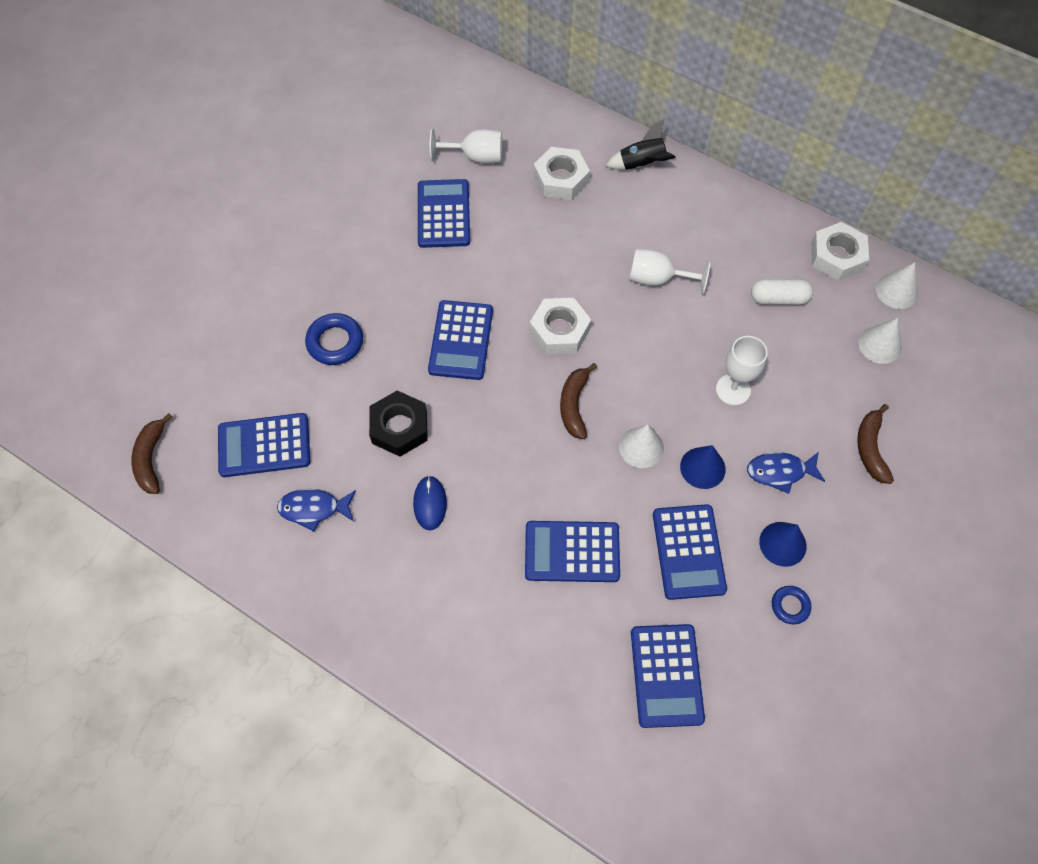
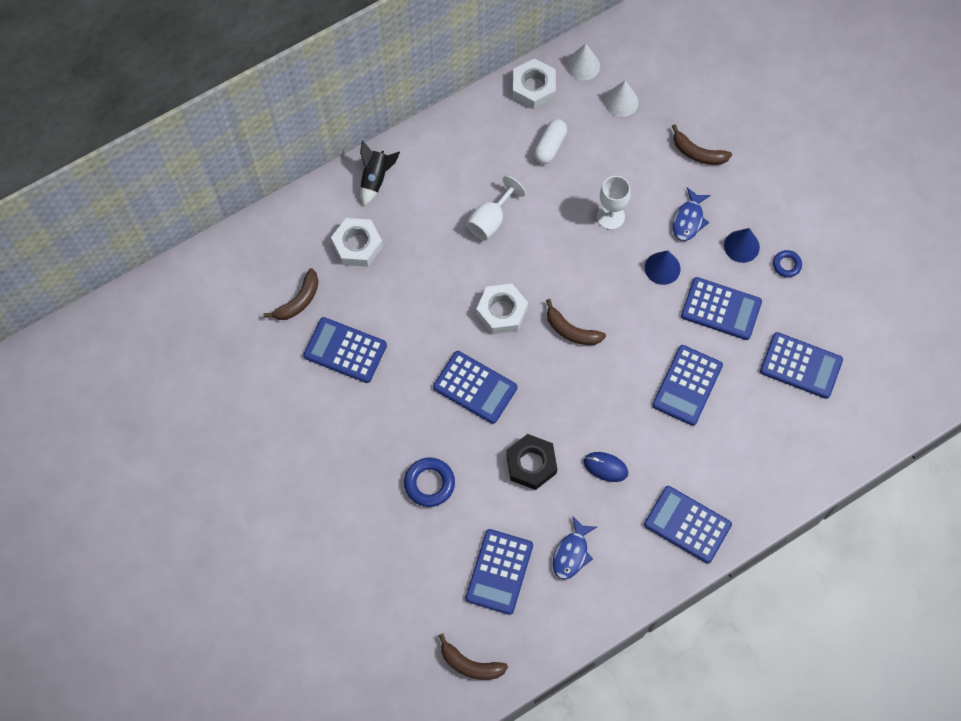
camera: 65 degrees left, 5 degrees up
white goblet [430,129,502,163] -> brown banana [263,268,319,320]
white cone [619,424,664,468] -> none
none -> blue calculator [644,486,732,564]

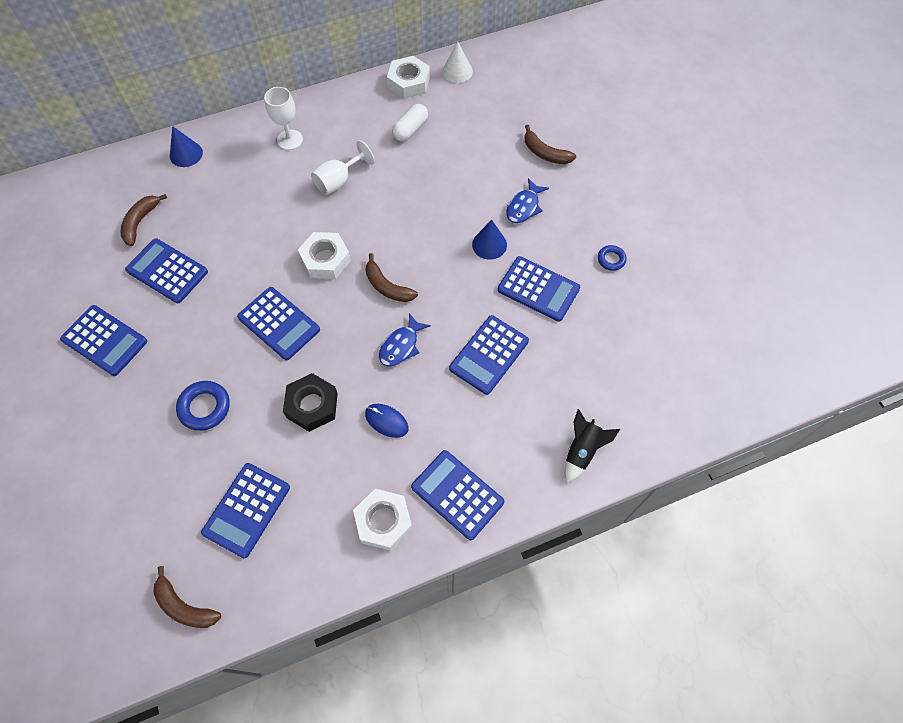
camera: 10 degrees right, 5 degrees down
brown banana [263,268,319,320] -> brown banana turned 150 degrees clockwise [121,194,167,246]
white nut [331,218,383,267] -> white nut moved to [353,489,413,551]
black rocket [360,141,400,206] -> black rocket moved to [565,409,620,483]
blue fish [553,516,597,580] -> blue fish moved to [379,313,431,366]
white goblet [597,176,631,230] -> white goblet moved to [264,87,303,150]
white cone [604,81,638,117] -> none
blue cone [724,228,760,263] -> blue cone moved to [170,126,203,167]
blue calculator [760,332,843,399] -> blue calculator moved to [60,305,147,376]

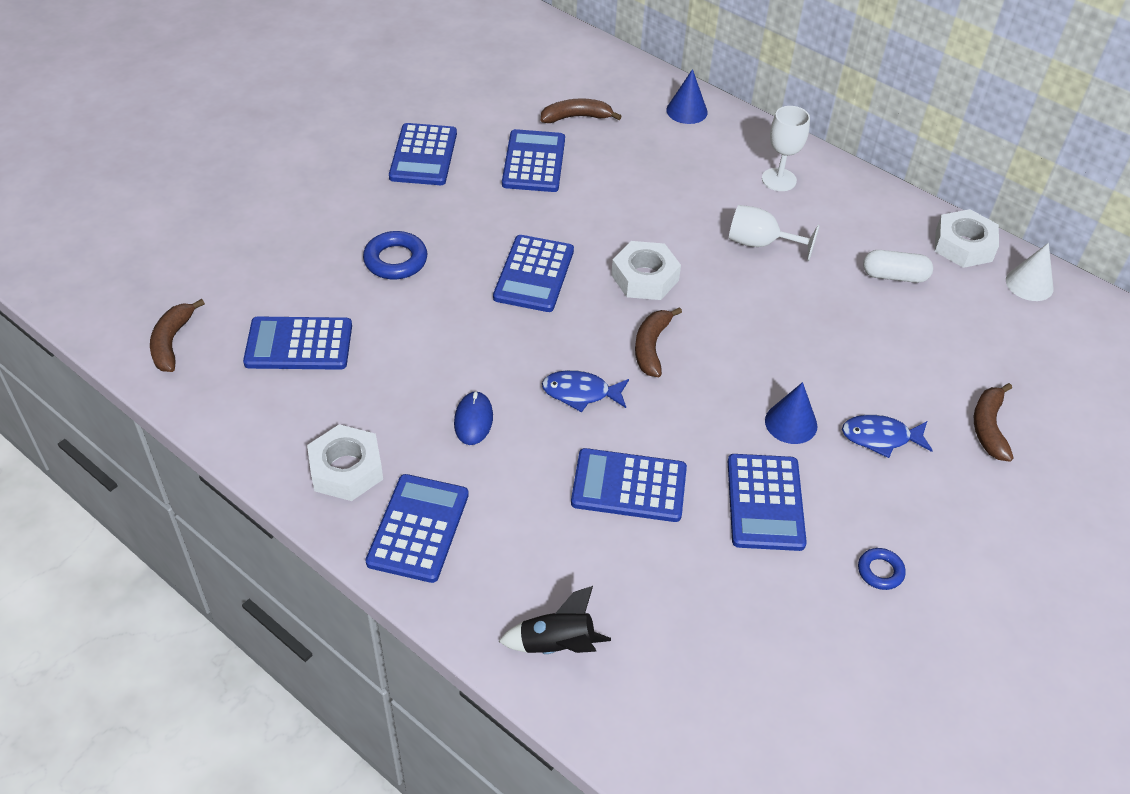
camera: 60 degrees right, 15 degrees down
black nut [283,373,338,432] -> none

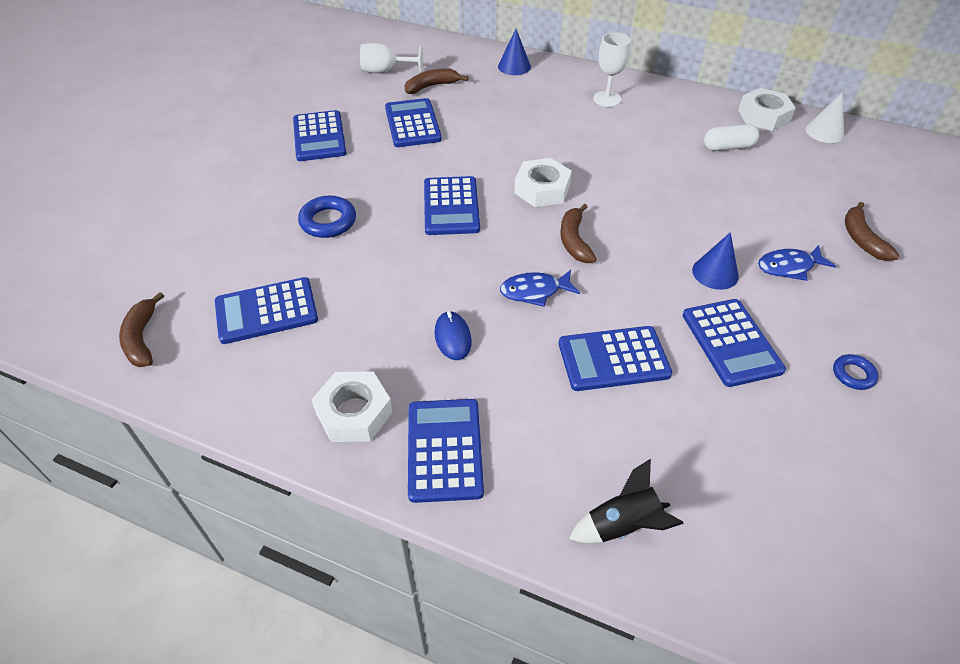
camera: 15 degrees left, 0 degrees up
white goblet [729,205,820,261] -> white goblet moved to [360,43,423,73]

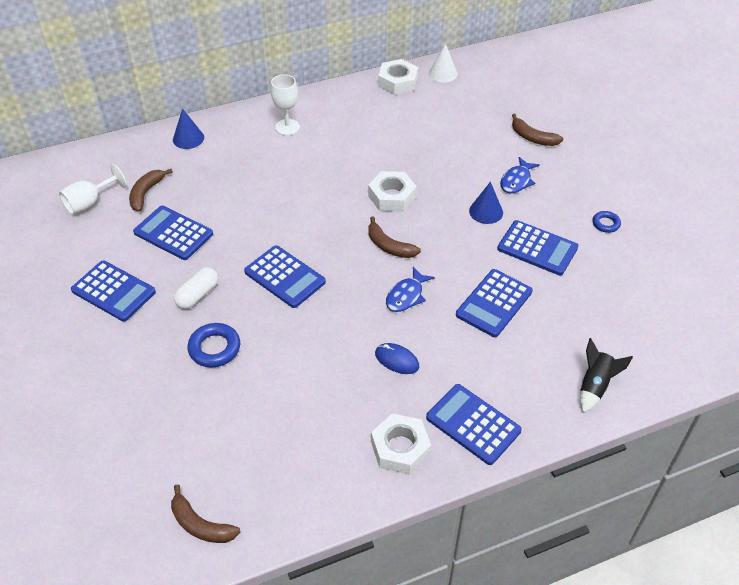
camera: 45 degrees left, 0 degrees up
blue calculator [215,277,318,344] -> none
white nut [514,158,572,207] -> white nut moved to [368,171,417,212]
white capsule [704,124,759,151] -> white capsule moved to [174,267,218,309]

